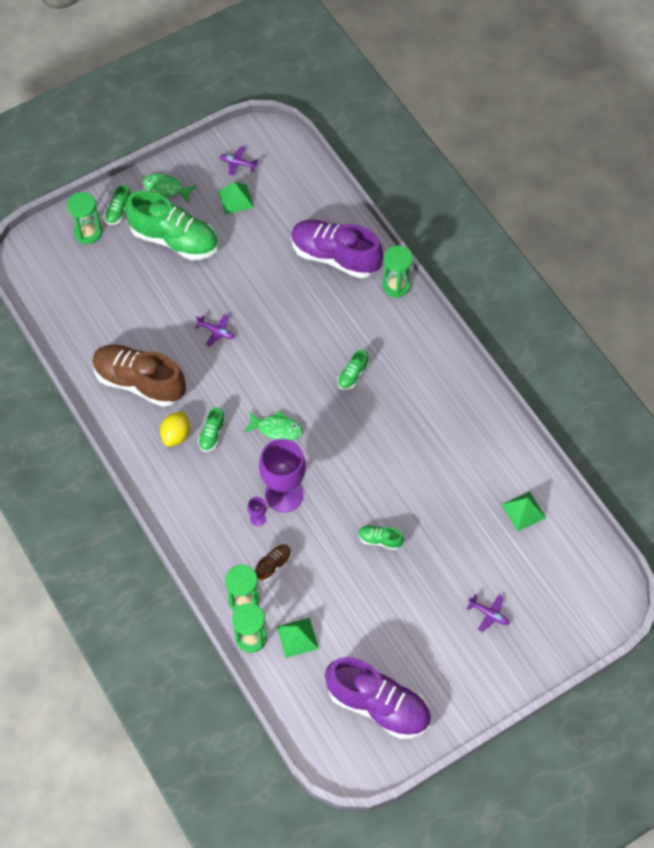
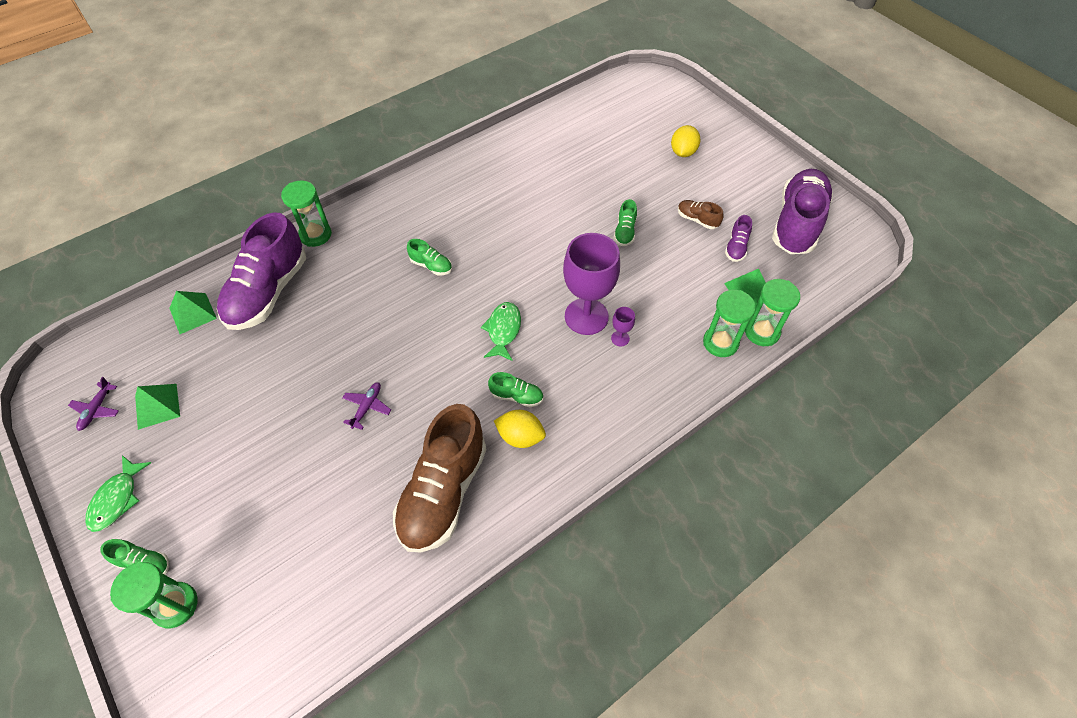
camera: 95 degrees left, 5 degrees down
green shoe [125,191,218,260] -> none
brown shoe [255,544,291,581] -> brown shoe moved to [678,200,724,229]
purple plane [466,594,510,632] -> yellow lemon [671,125,700,157]
green pyramid [501,491,546,532] -> green pyramid moved to [169,291,217,334]
none -> purple shoe [725,215,752,262]

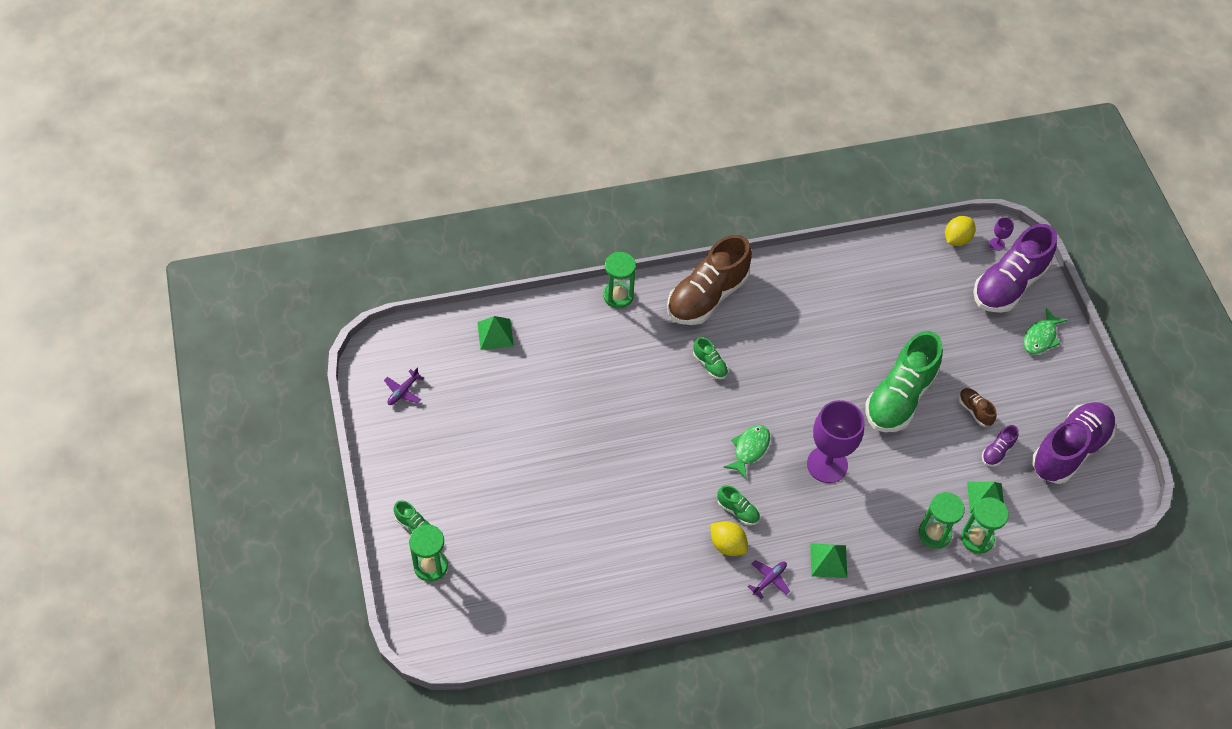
camera: 20 degrees right, 0 degrees up
green fish [85,455,151,532] -> green fish moved to [1023,308,1067,354]
green pyramid [135,384,180,430] -> green pyramid moved to [810,543,847,578]
purple shoe [217,212,306,330] -> purple shoe moved to [973,224,1057,313]
purple plane [342,382,391,430] -> purple plane moved to [748,560,790,599]
brown shoe [393,404,487,552] -> brown shoe moved to [667,235,752,325]
purple goblet [611,307,635,346] -> purple goblet moved to [990,217,1014,251]
green shoe [614,199,637,246] -> green shoe [865,331,943,432], size x2.34
yellow lemon [671,125,700,157] -> yellow lemon moved to [945,216,976,246]

